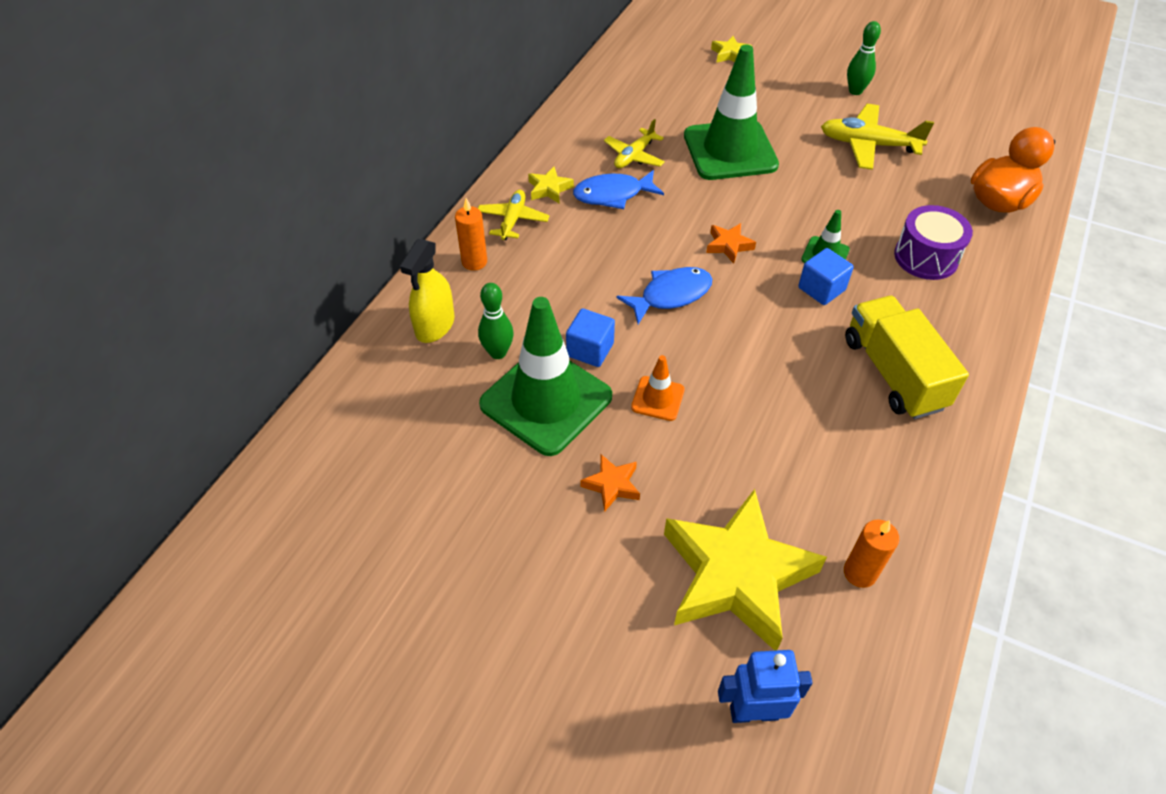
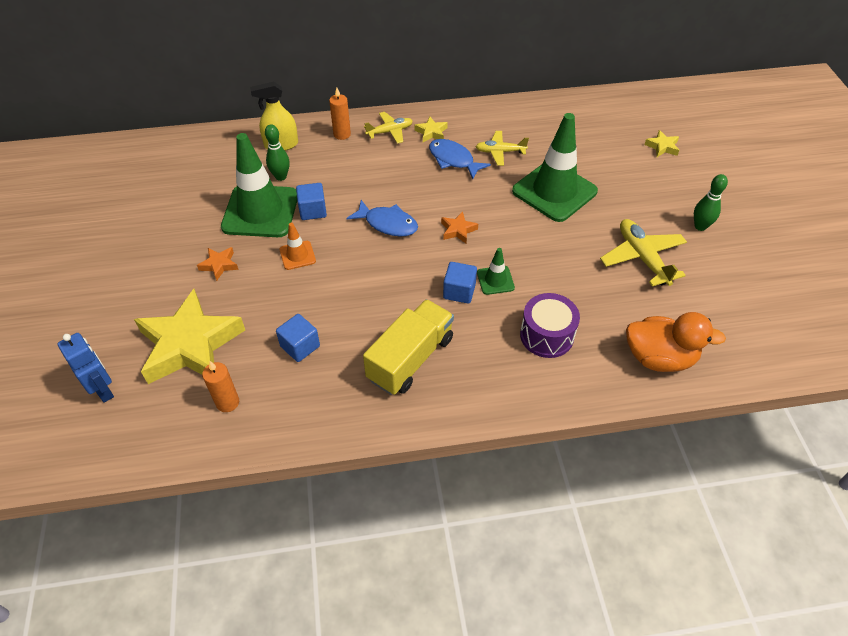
camera: 55 degrees right, 0 degrees up
none -> blue cube [276,314,320,362]

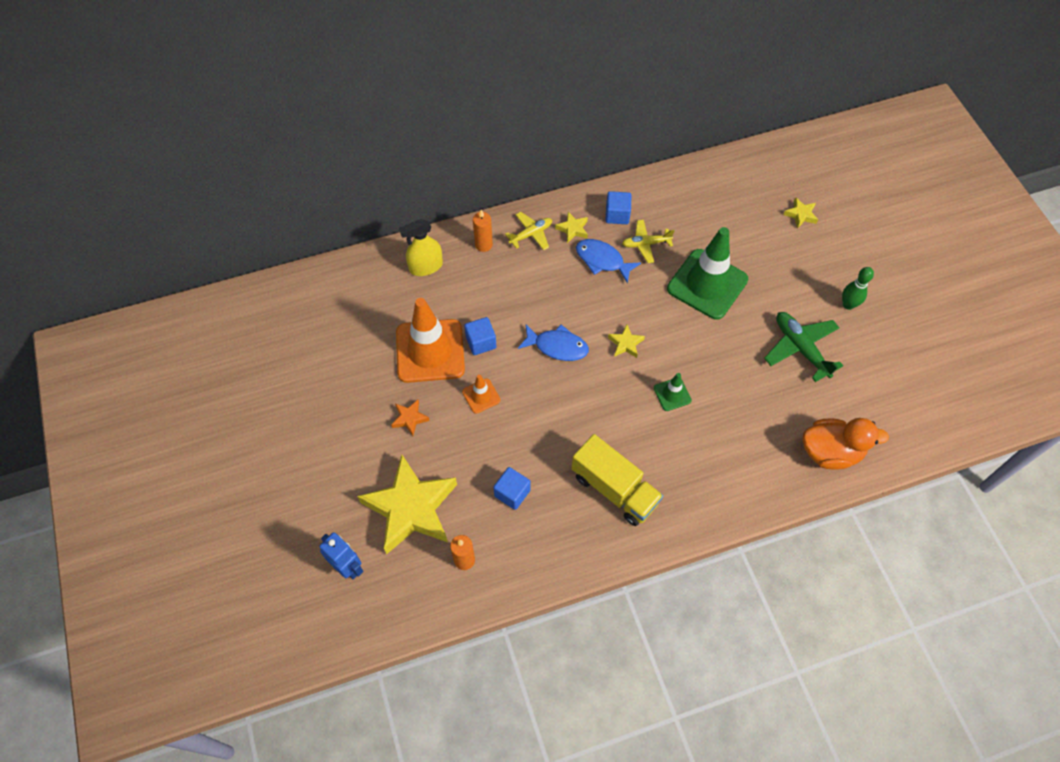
camera: 10 degrees left, 10 degrees up
green traffic cone [221,133,297,237] -> orange traffic cone [396,298,465,383]
green bowling pin [265,124,290,181] -> none
yellow truck [363,299,454,395] -> yellow truck turned 105 degrees clockwise [571,434,663,526]
orange star [441,211,478,243] -> yellow star [608,324,645,358]
blue cube [443,262,477,304] -> blue cube moved to [606,191,631,224]
purple drum [520,293,580,358] -> none
yellow plane [600,219,687,286] -> green plane [764,312,843,382]

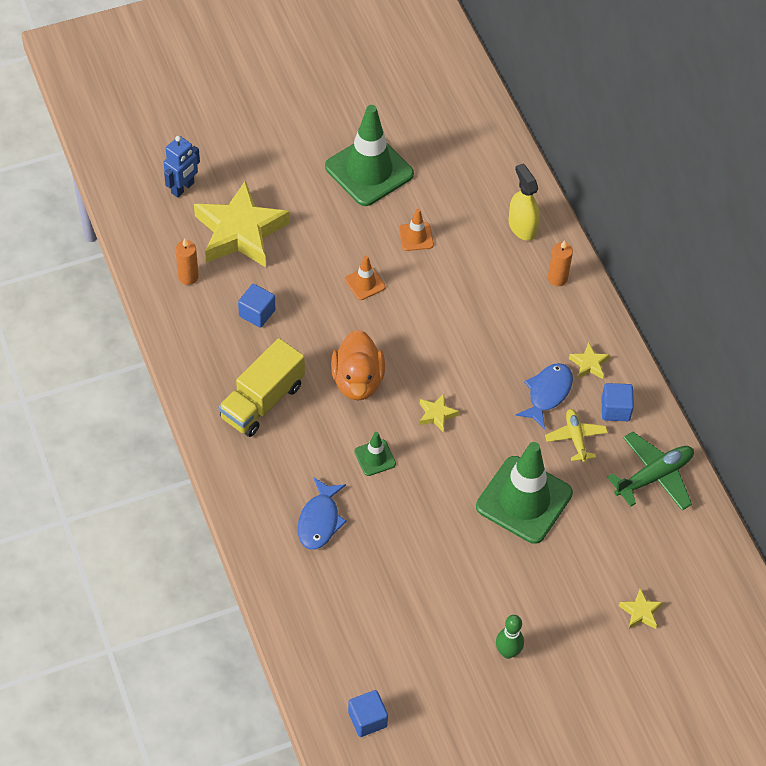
camera: 85 degrees right, 5 degrees down
orange star [391,400,430,436] -> none
orange traffic cone [396,298,465,383] -> orange traffic cone [399,209,434,251], size x0.45
blue cube [464,317,496,355] -> blue cube moved to [348,690,388,737]
yellow plane [505,212,552,250] -> none
blue fish [518,325,589,361] -> blue fish moved to [298,477,347,550]
green plane [764,312,843,382] -> green plane moved to [607,432,694,510]
orange duck [803,418,889,470] -> orange duck moved to [331,330,385,401]
none -> green traffic cone [325,105,414,206]

